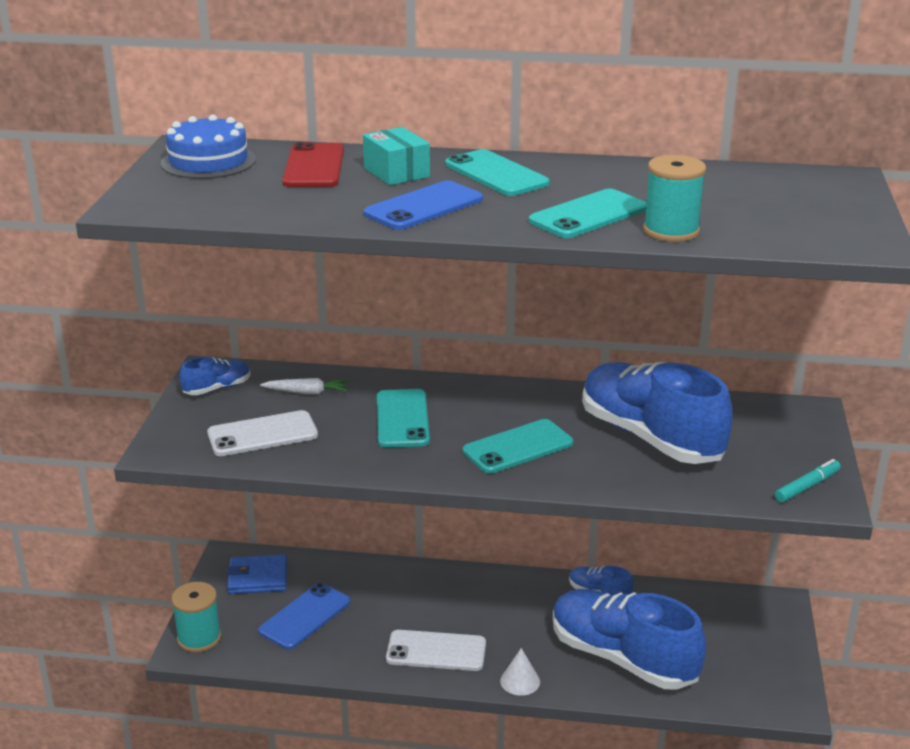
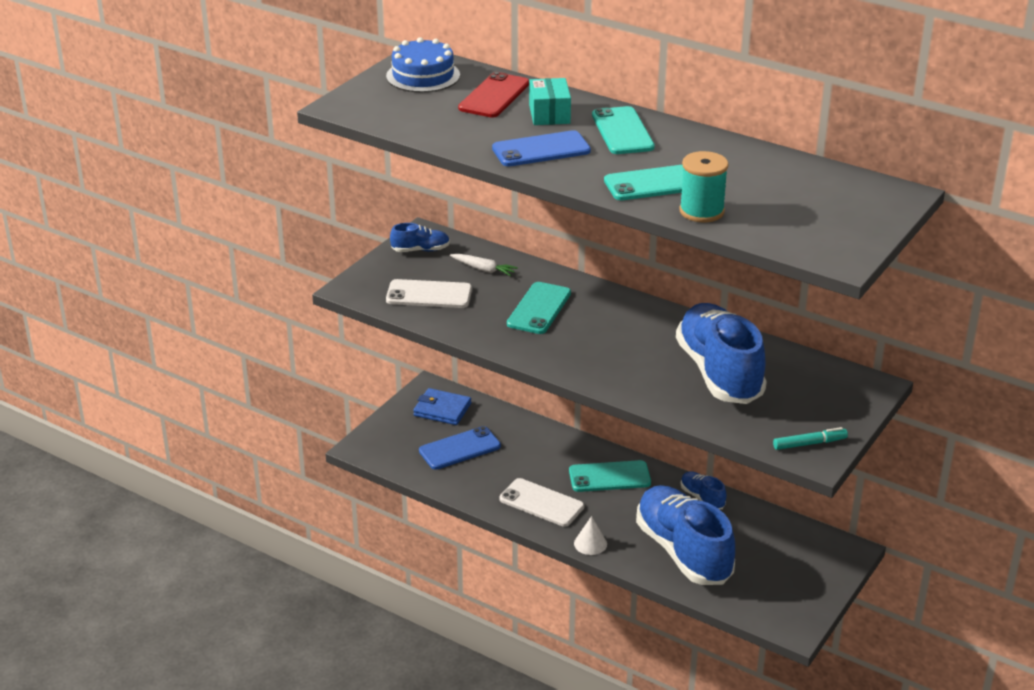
camera: 25 degrees right, 5 degrees up
turquoise spool [172,582,221,653] -> none
turquoise phone [463,419,573,474] -> turquoise phone moved to [569,460,651,492]

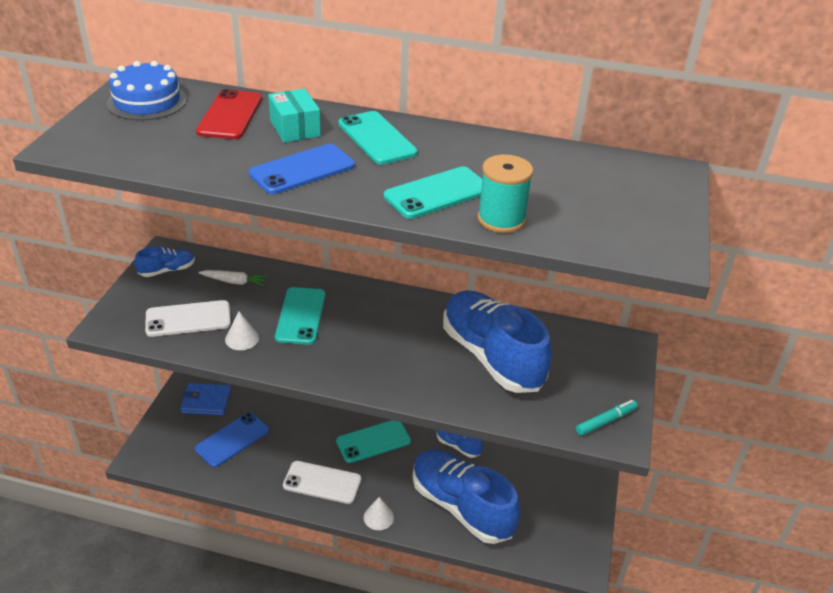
camera: 20 degrees left, 5 degrees up
none -> white cone [225,311,259,350]

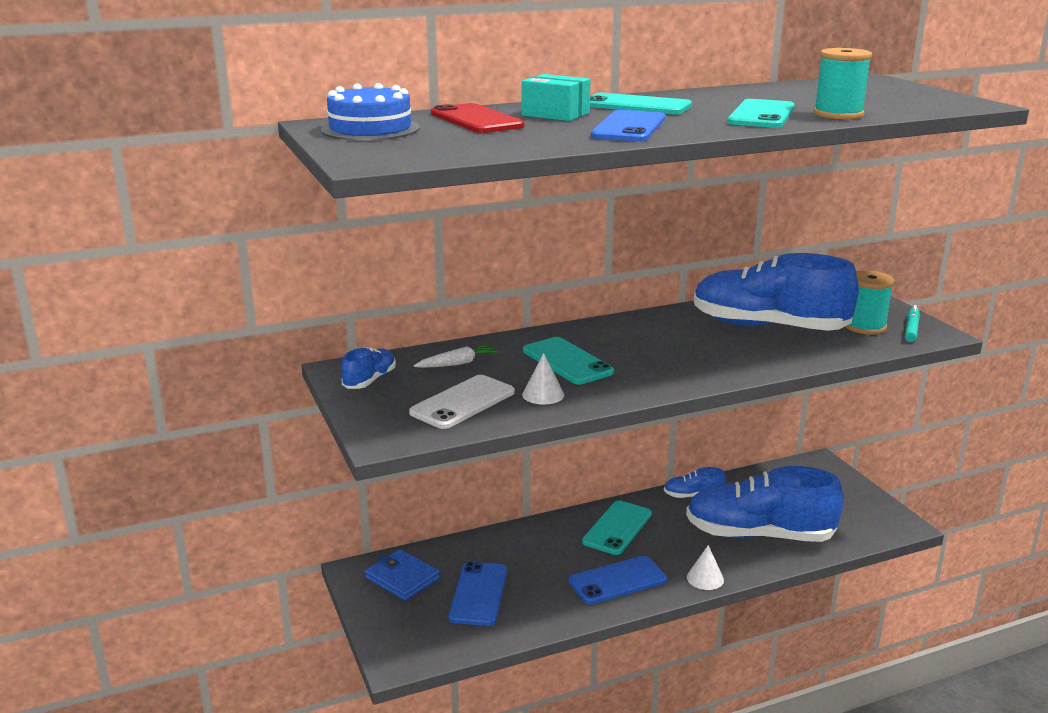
camera: 35 degrees left, 15 degrees down
blue wallet [180,383,231,416] -> blue wallet turned 75 degrees clockwise [365,549,440,601]
white phone [283,461,361,504] -> blue phone [569,556,667,604]
none -> turquoise spool [845,270,894,334]

